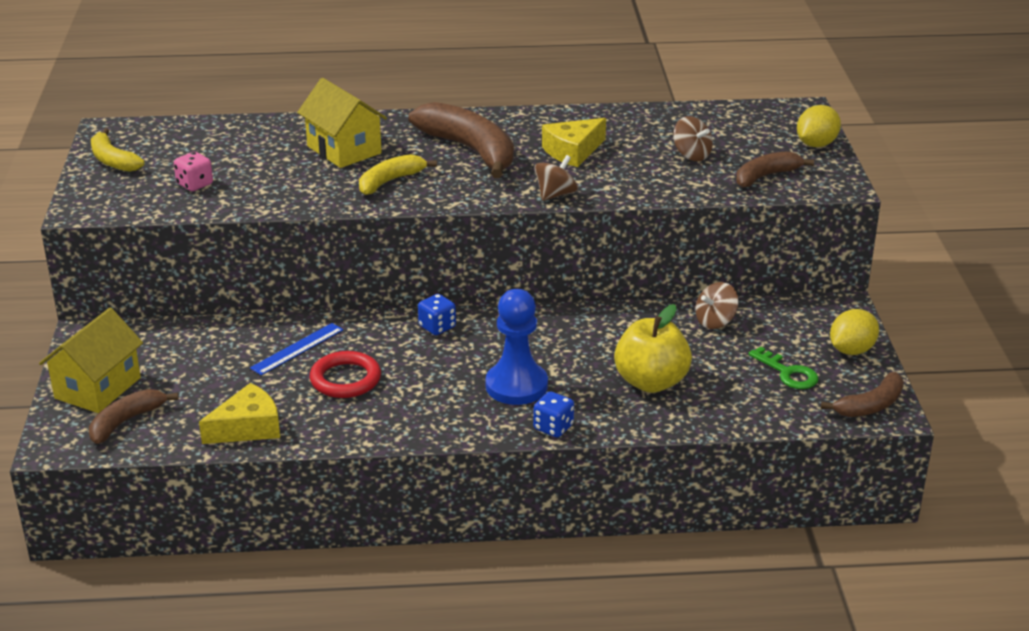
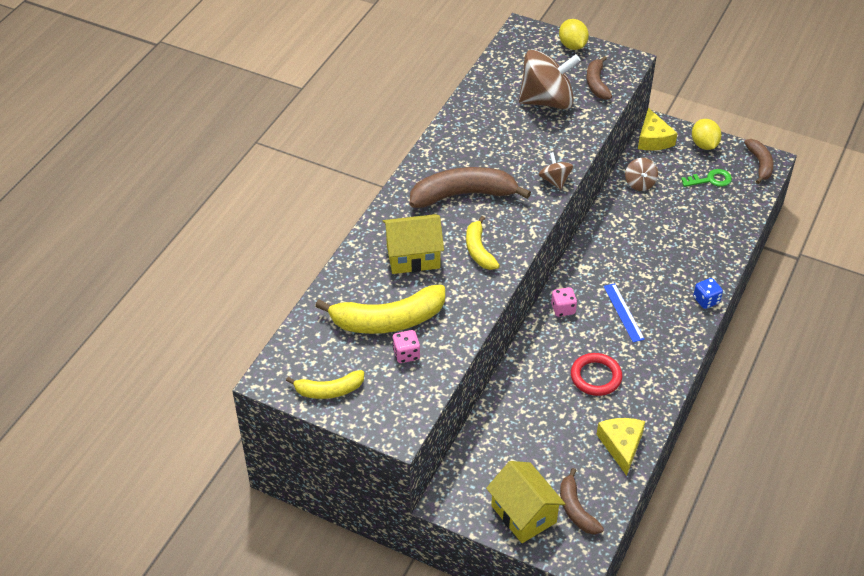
camera: 60 degrees left, 15 degrees up
blue ruler [250,323,343,375] -> blue ruler moved to [604,283,645,342]
blue dice [418,294,456,335] -> pink dice [551,287,577,317]
blue pawn [486,289,548,405] -> none
yellow cheese [542,118,606,167] -> yellow cheese moved to [638,108,678,150]
yellow apple [614,304,692,393] -> none
brown spinning top [673,116,713,161] -> brown spinning top [519,50,580,110], size x2.08
none -> yellow banana [315,284,445,334]

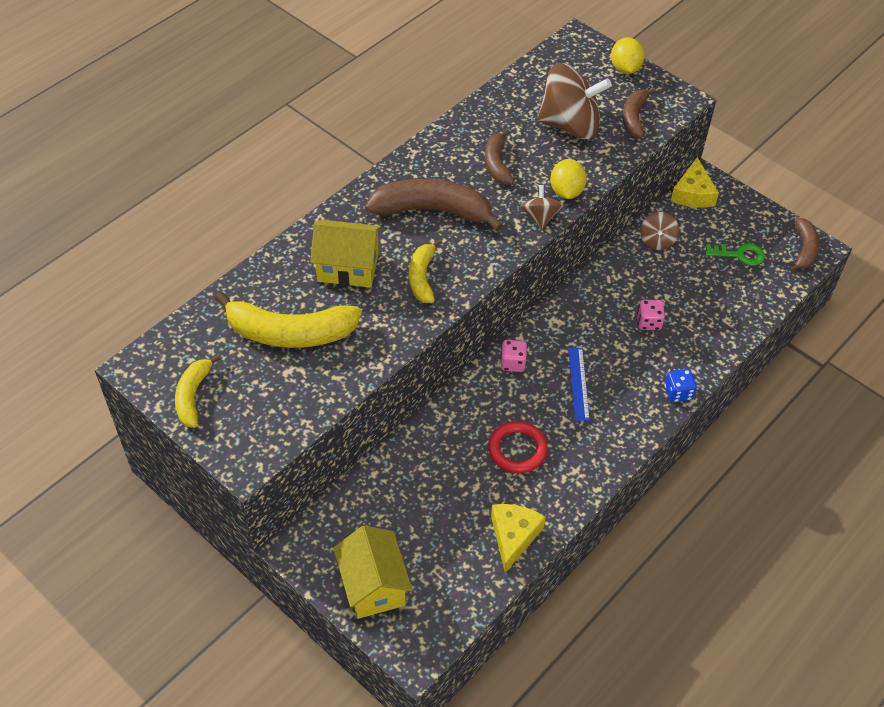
camera: 15 degrees right, 5 degrees up
yellow banana [286,370,364,399] -> yellow banana turned 90 degrees clockwise [175,355,221,428]
pink dice [392,330,420,363] -> pink dice moved to [637,300,665,330]
brown banana [560,468,604,535] -> brown banana moved to [485,129,514,185]
yellow lemon [692,119,721,150] -> yellow lemon moved to [550,159,587,199]

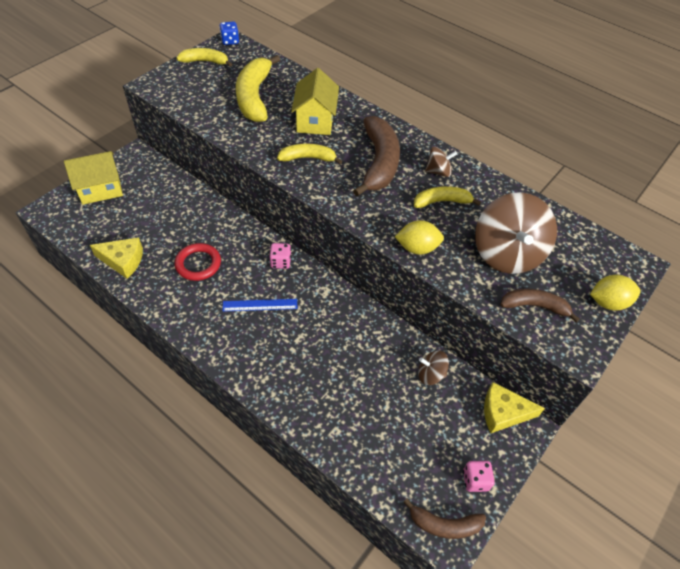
camera: 85 degrees right, 0 degrees up
brown banana [485,129,514,185] -> yellow banana [414,186,481,208]
brown spinning top [521,185,562,229] -> brown spinning top moved to [425,147,457,177]
pink dice [637,300,665,330] -> pink dice moved to [463,461,495,492]
blue dice [665,369,697,402] -> blue dice moved to [219,21,239,45]
green key [705,244,765,266] -> none

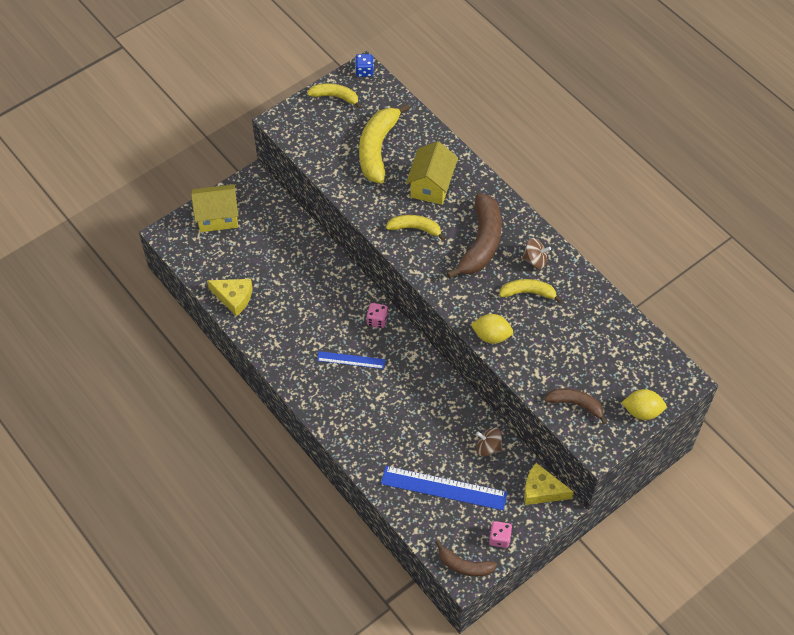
camera: 15 degrees right, 5 degrees up
red ring [175,243,221,281] -> none
brown spinning top [475,192,557,274] -> none
none -> blue ruler [381,466,507,510]

